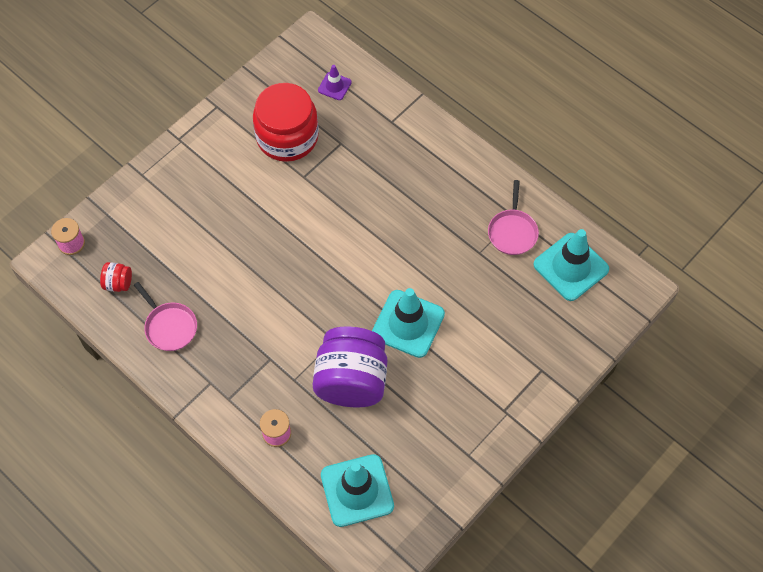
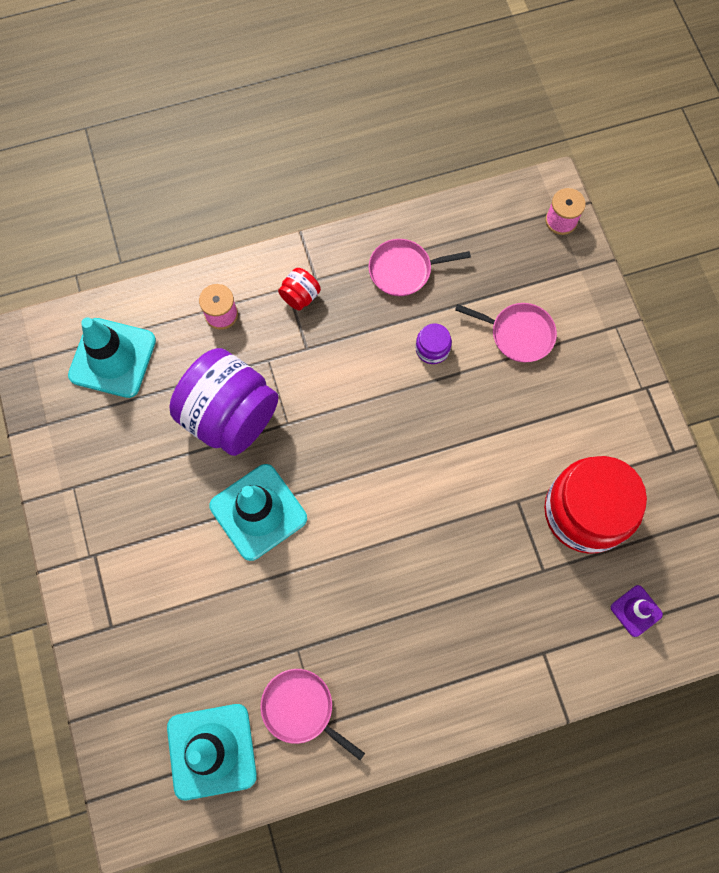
camera: 120 degrees right, 10 degrees up
red jar [100,262,132,292] -> red jar moved to [278,268,321,311]
none -> purple jar [415,323,452,364]
none -> pink pan [455,303,557,362]

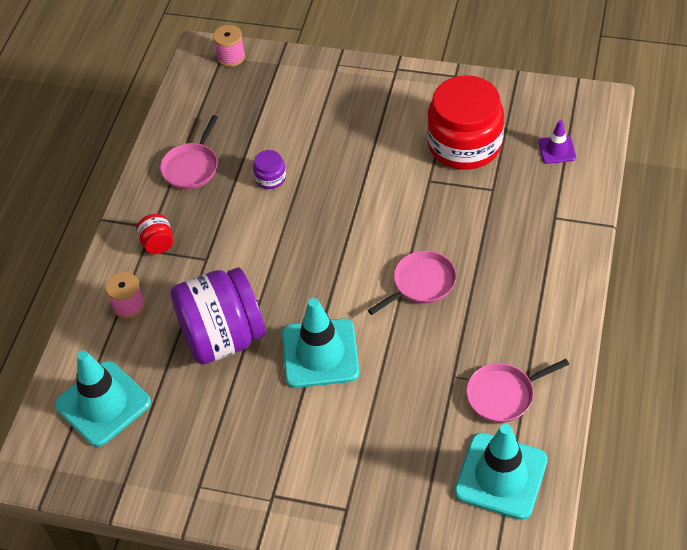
camera: 55 degrees left, 20 degrees down
pink pan [455,303,557,362] -> pink pan moved to [368,251,456,315]

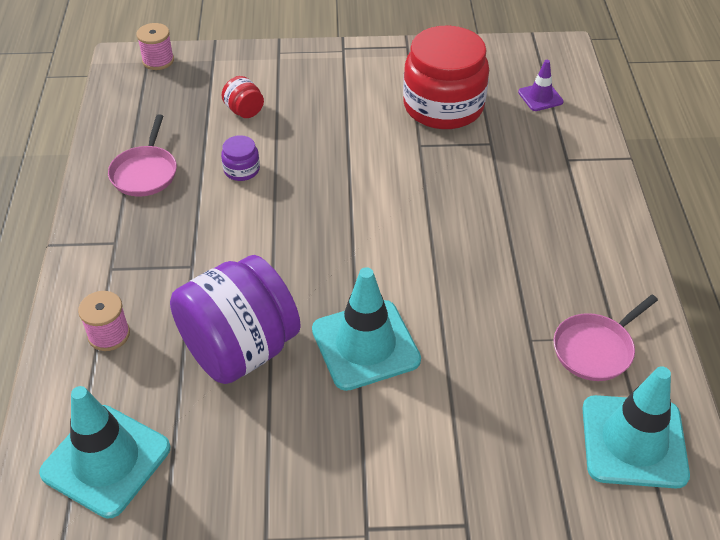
camera: 20 degrees left, 5 degrees down
red jar [136,214,173,254] -> red jar moved to [221,76,264,118]
pink pan [368,251,456,315] -> none

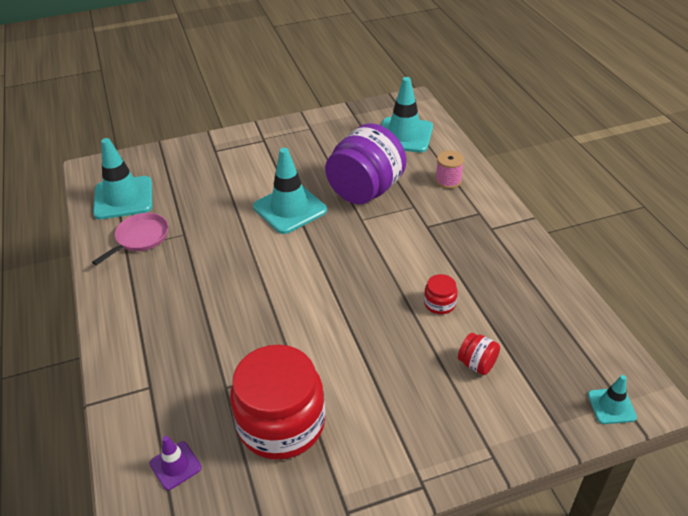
camera: 165 degrees right, 5 degrees down
pink pan [108,114,177,196] -> none
pink spool [137,23,174,70] -> turquoise traffic cone [588,375,637,424]
purple jar [221,135,260,181] -> red jar [424,274,458,314]

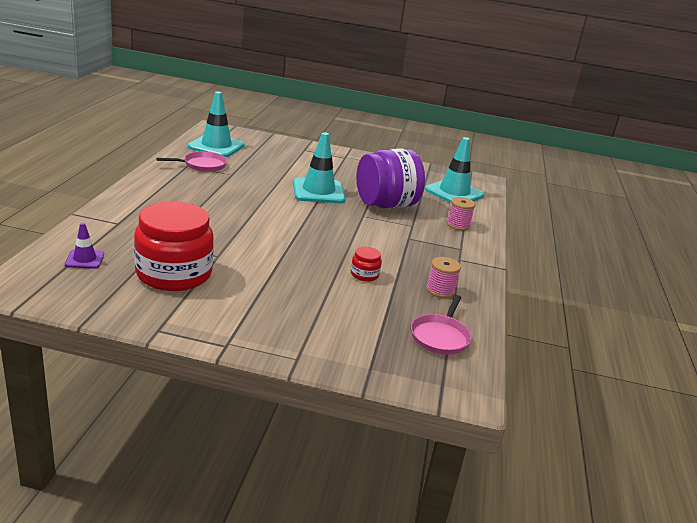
camera: 25 degrees right, 15 degrees down
red jar [458,333,500,375] -> none
turquoise traffic cone [588,375,637,424] -> none
none -> pink pan [411,295,472,355]
none -> pink spool [427,257,461,298]

